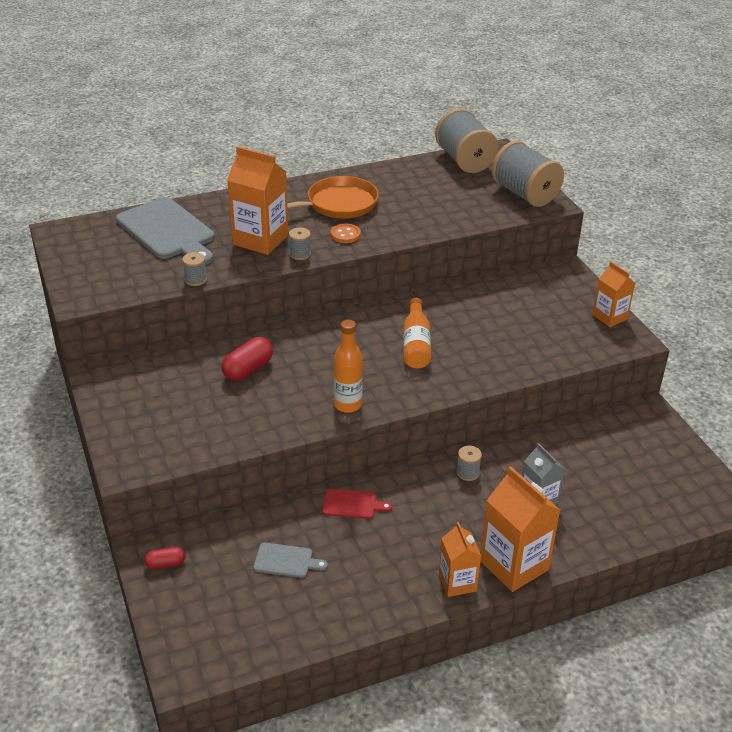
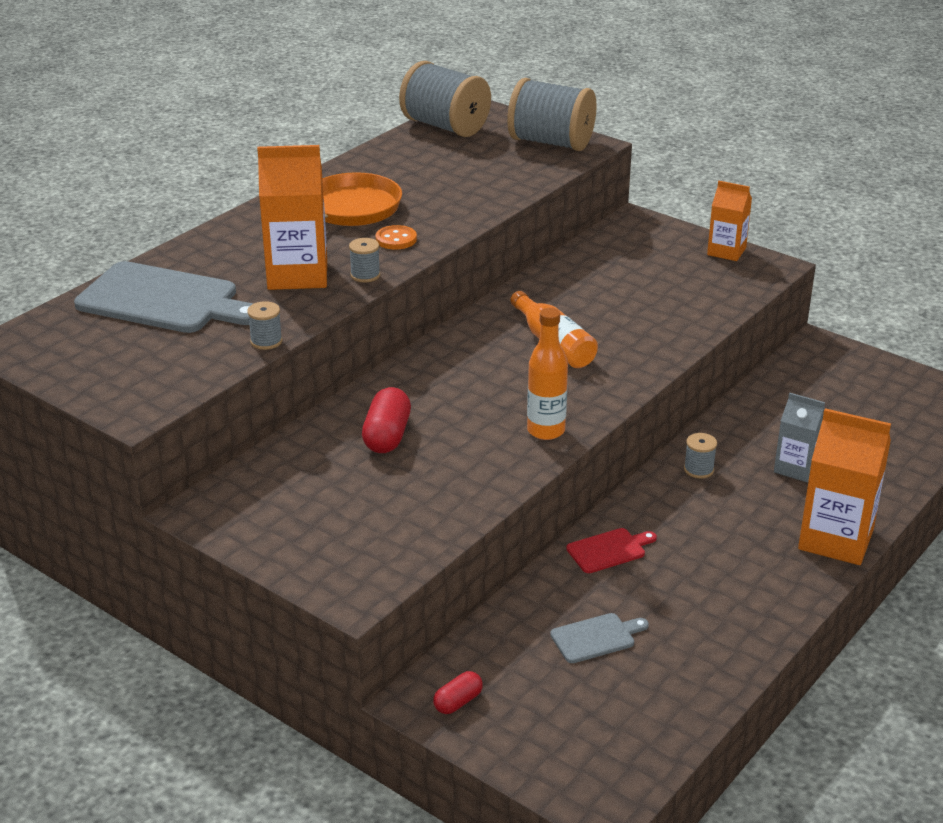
camera: 30 degrees left, 5 degrees down
orange carton [439,522,481,597] -> none

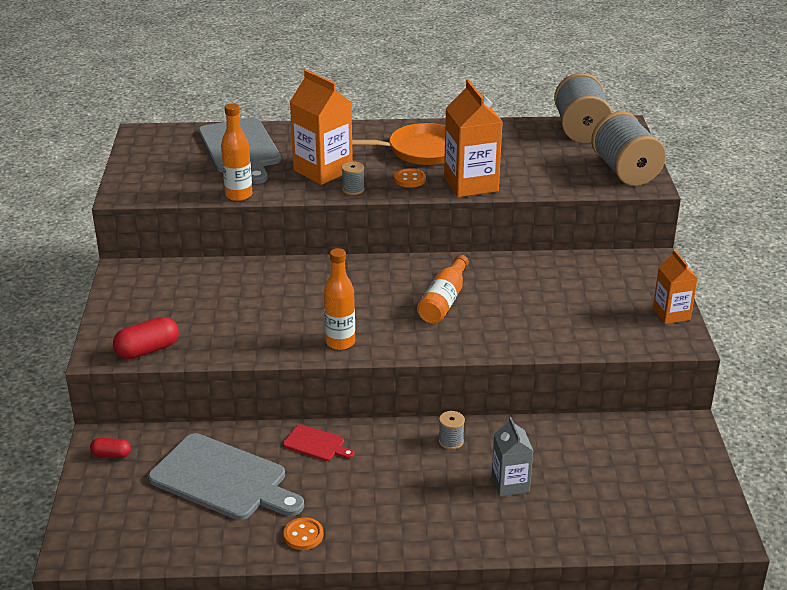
camera: 50 degrees right, 0 degrees up
grey spool [247,301,282,350] -> orange bottle [221,103,252,201]
red capsule [362,387,411,453] -> red capsule moved to [113,317,179,359]
grey cutting board [550,613,649,663] -> grey cutting board [148,433,304,520], size x2.14
orange carton [798,408,891,565] -> orange carton moved to [444,80,503,197]
none -> orange button [283,517,323,550]

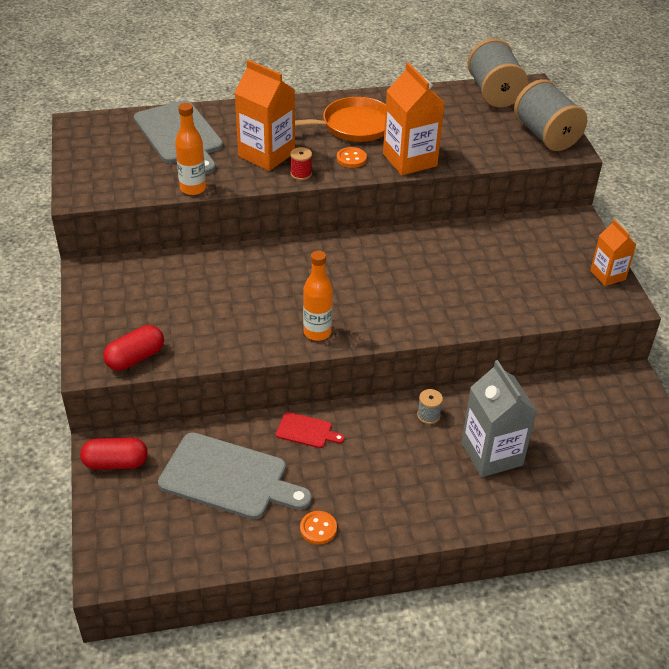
camera: 10 degrees left, 10 degrees up
red capsule [90,438,131,458] -> red capsule [80,438,148,470], size x1.69
grey spool [341,161,365,195] -> red spool [290,147,312,180]
orange bottle [417,255,469,324] -> none
grey carton [492,417,533,496] -> grey carton [461,360,537,477], size x1.65

